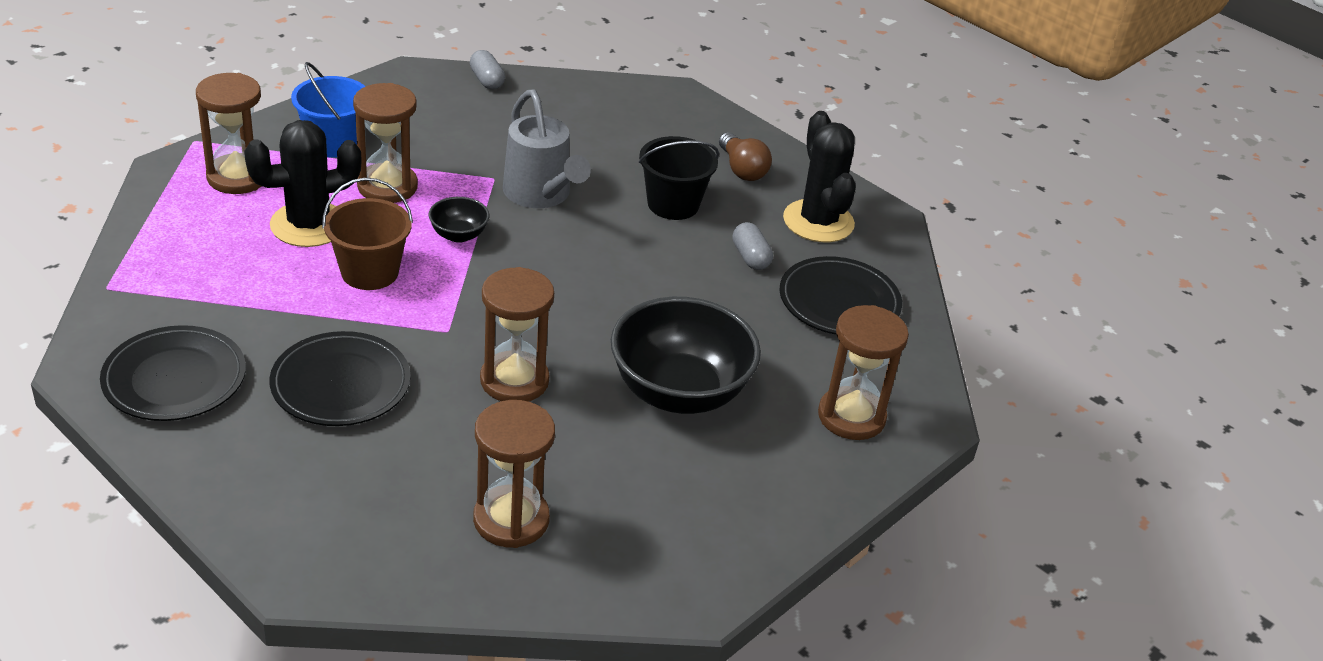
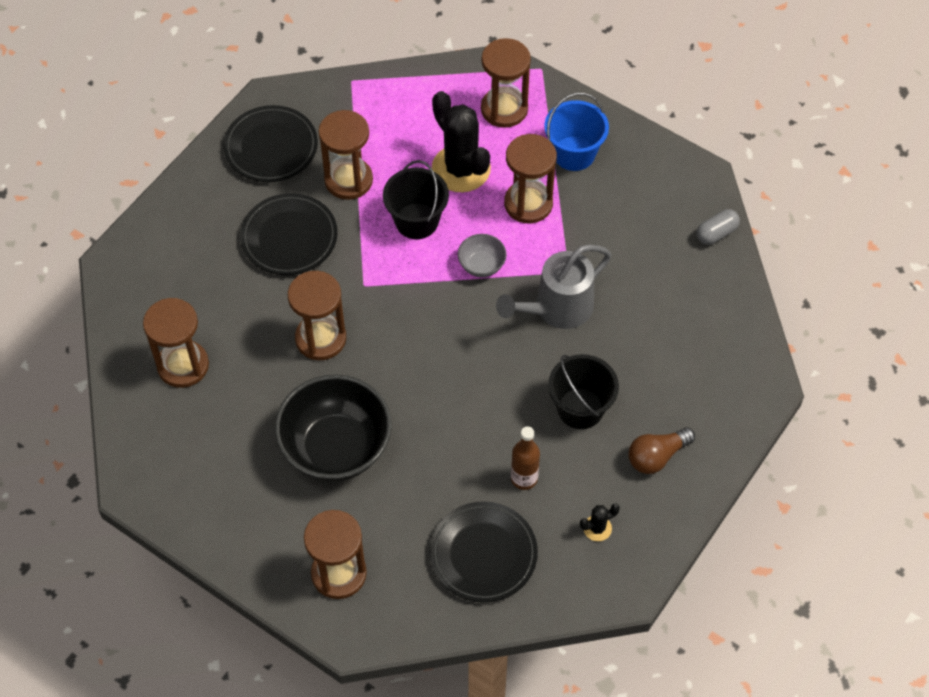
camera: 85 degrees right, 20 degrees up
brown bucket [322,178,413,290] -> black bucket [383,160,449,239]
black bowl [429,197,489,243] -> grey bowl [458,234,507,277]
grey capsule [733,222,773,270] -> brown bottle [511,427,540,490]
black cactus [783,111,856,242] -> black cactus [580,504,620,541], size x0.43
none -> brown hourglass [318,110,373,200]

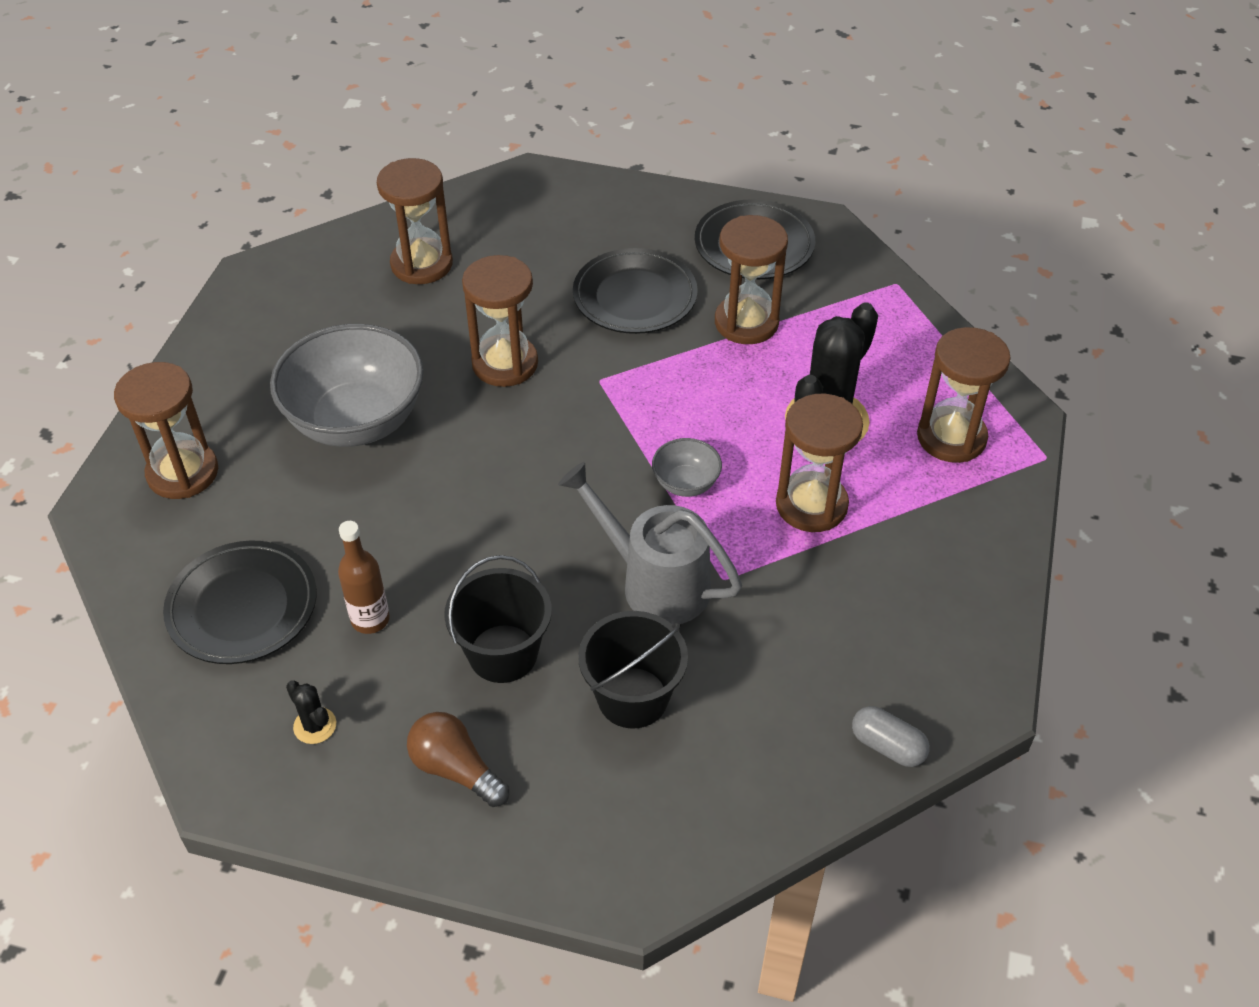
camera: 70 degrees right, 10 degrees down
black bowl [275,374,392,481] -> grey bowl [270,324,424,447]
black bucket [383,160,449,239] -> black bucket moved to [578,611,688,729]
blue bucket [544,93,609,171] -> none

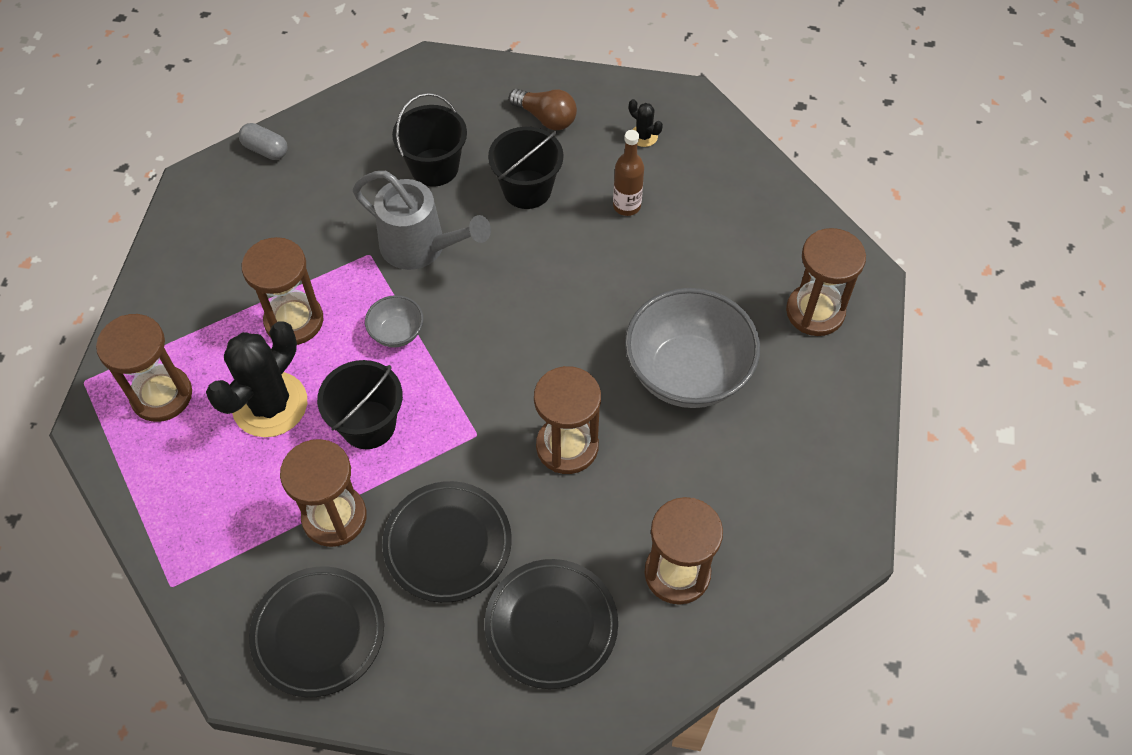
camera: 175 degrees right, 10 degrees up
black plate [163,540,317,664] -> black plate moved to [485,559,618,689]
none -> black bucket [317,360,403,449]

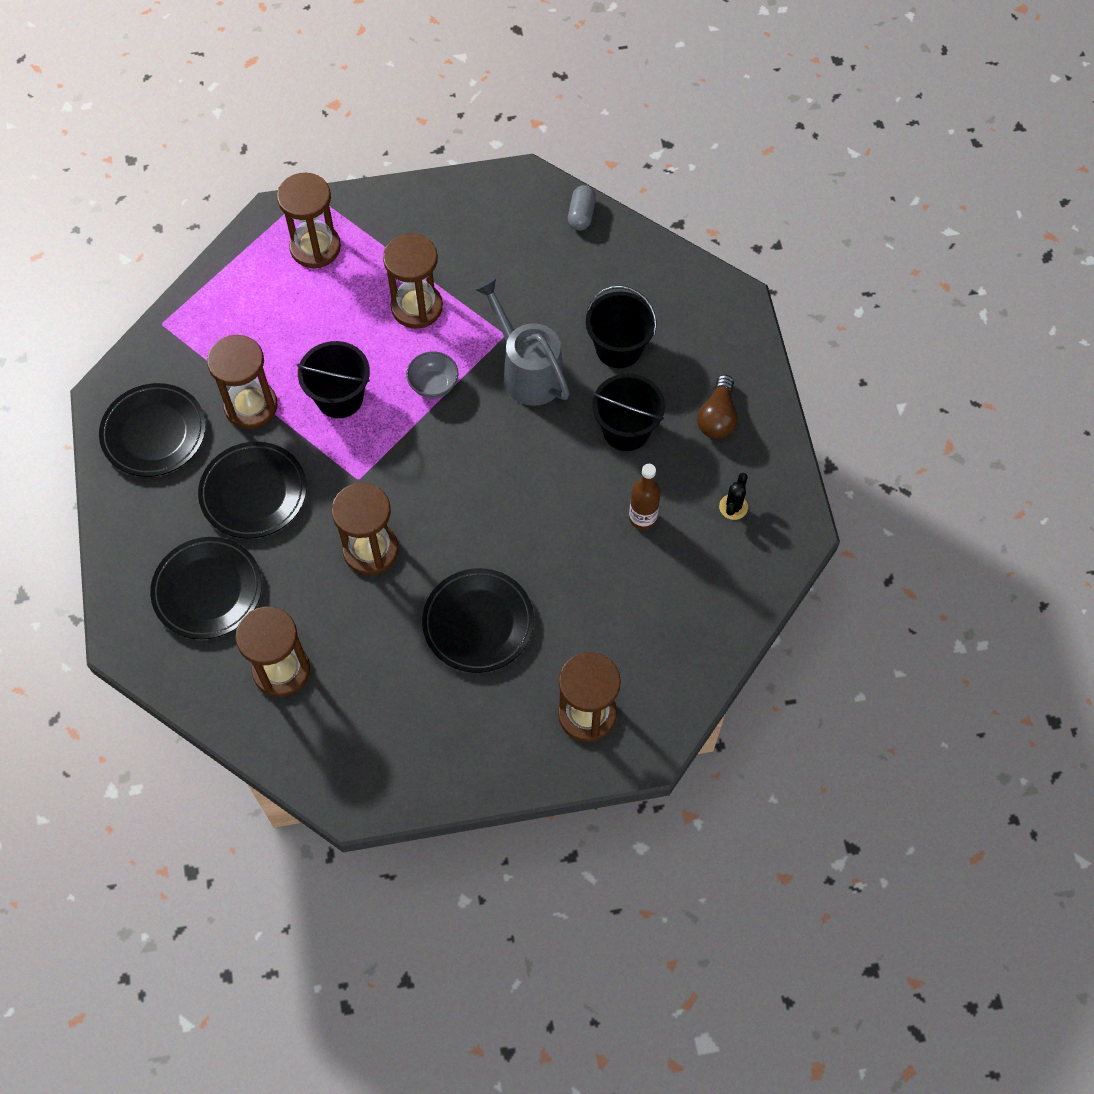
camera: 70 degrees right, 5 degrees up
black cactus [206,321,307,437] -> none
grey watering can [353,171,491,270] -> grey watering can turned 135 degrees clockwise [474,278,570,406]
grey bowl [625,288,760,408] -> black plate [422,568,534,673]

